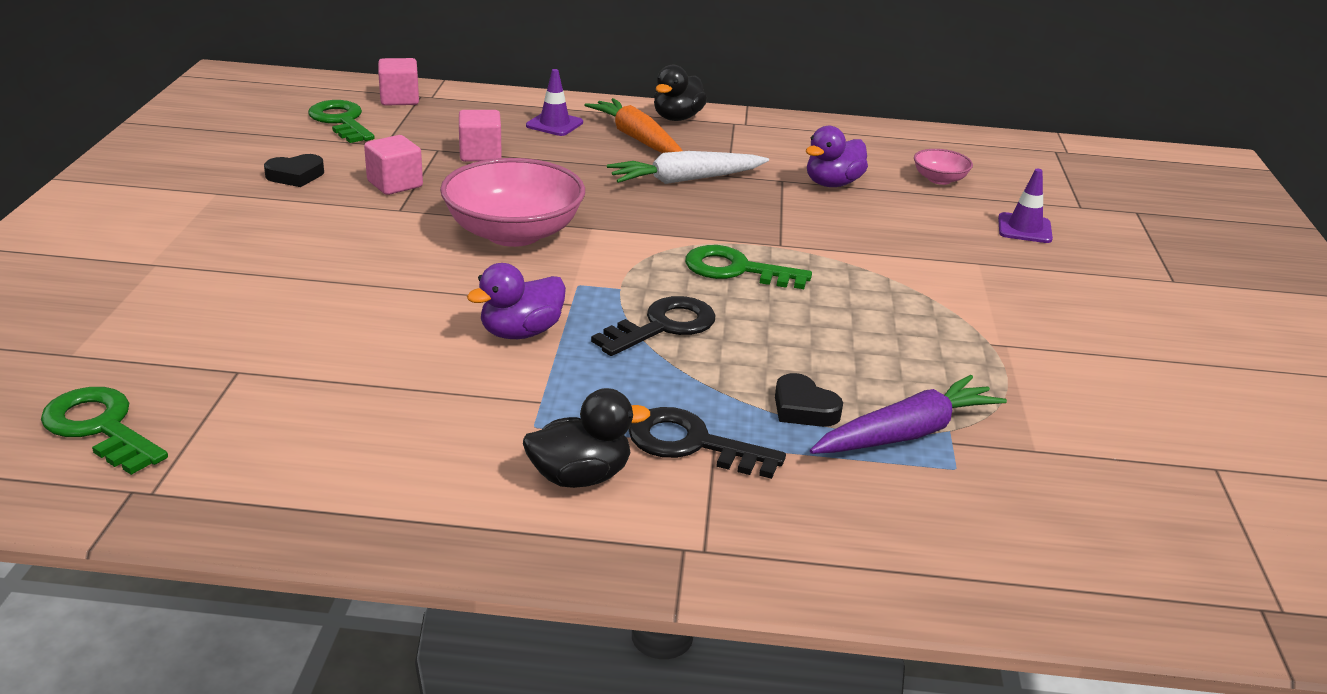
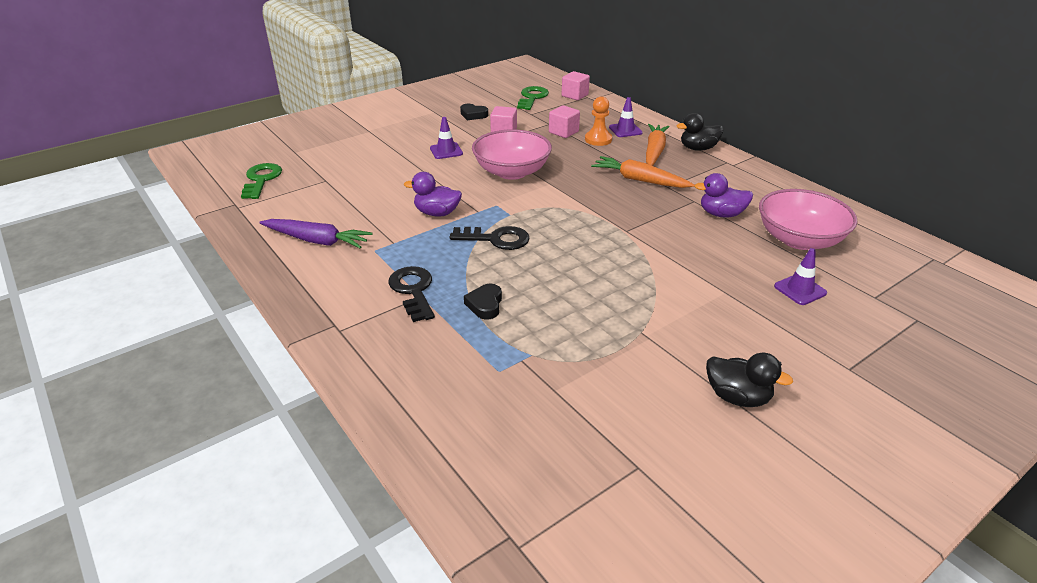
camera: 50 degrees right, 5 degrees up
black duck [523,388,650,488] -> black duck moved to [706,353,793,407]
white carrot [607,151,769,184] -> orange carrot [591,156,695,188]
green key [685,245,812,289] -> none
purple carrot [810,375,1007,454] -> purple carrot moved to [259,219,373,249]
pink bowl [914,149,973,185] -> pink bowl [759,189,858,250], size x2.13
none -> purple traffic cone [430,117,463,159]
none -> orange pawn [585,96,612,146]

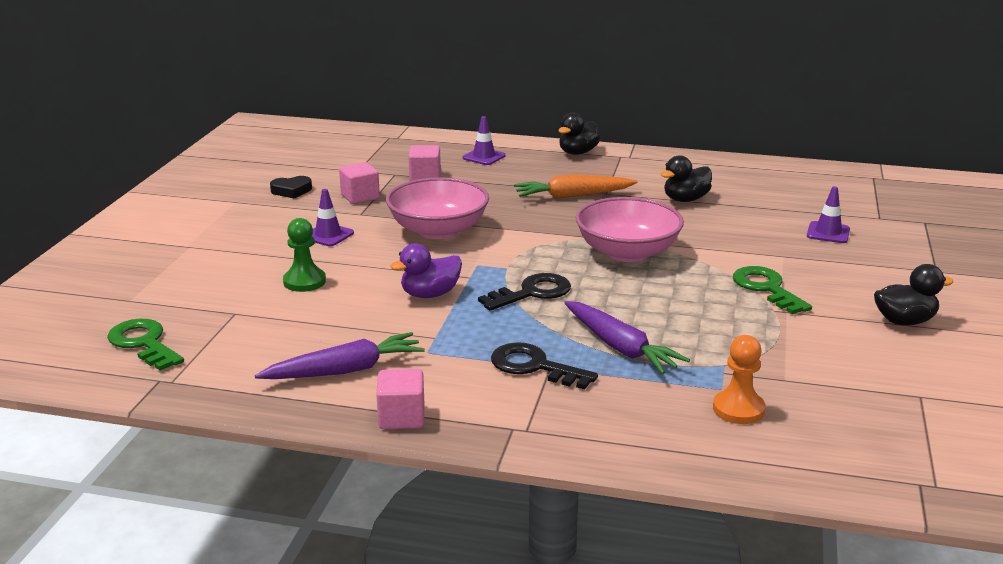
camera: 40 degrees left, 10 degrees down
black heart [464,284,502,320] -> purple carrot [565,301,690,374]
green key [517,86,549,110] -> green key moved to [733,266,812,314]
pink cube [562,71,590,100] -> pink cube moved to [376,369,424,429]
orange pawn [585,96,612,146] -> orange pawn moved to [713,335,766,424]
orange carrot [646,124,670,166] -> none
purple duck [695,173,753,218] -> black duck [661,155,712,202]
pink bowl [759,189,858,250] -> pink bowl moved to [576,197,684,262]
none -> green pawn [283,218,326,292]

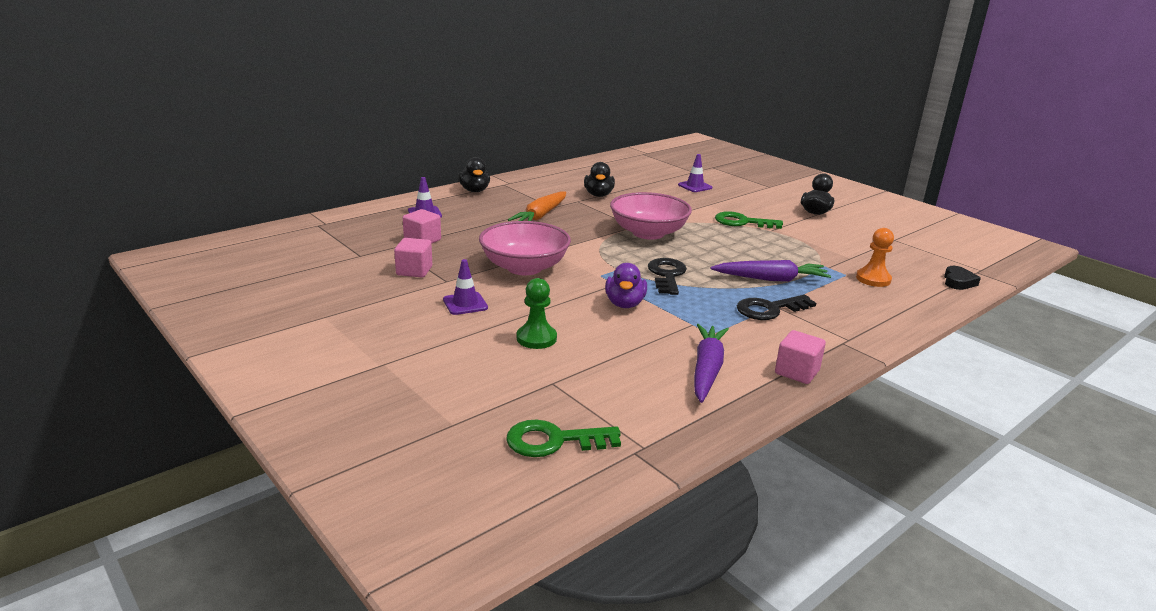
camera: 55 degrees left, 0 degrees up
black heart [270,176,312,198] -> black heart moved to [944,266,981,290]

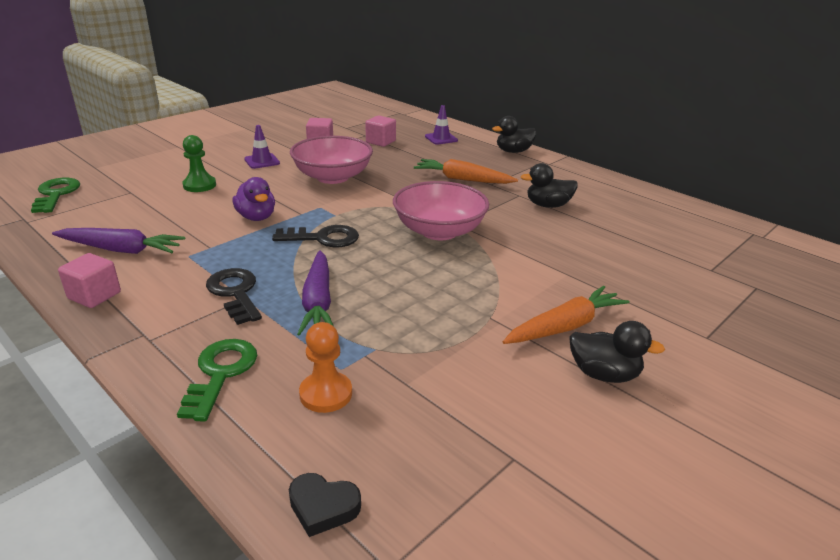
camera: 85 degrees right, 5 degrees up
purple duck [605,263,647,308] -> purple duck turned 120 degrees counterclockwise [233,177,275,221]
purple traffic cone [678,154,712,192] -> none
green key [715,211,783,229] -> green key moved to [177,339,257,422]
none -> orange carrot [503,286,630,344]

